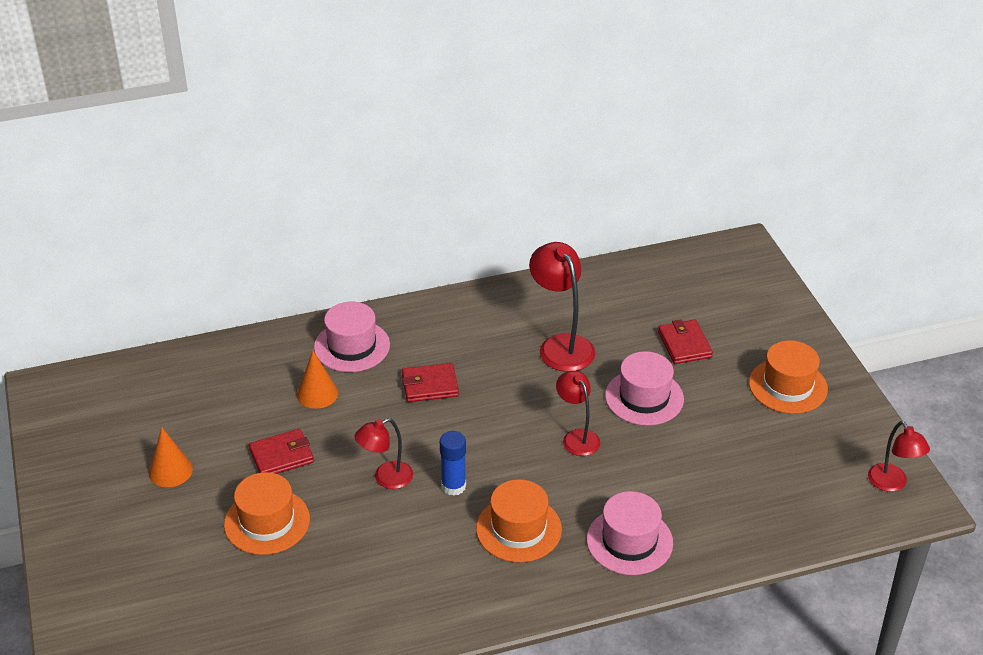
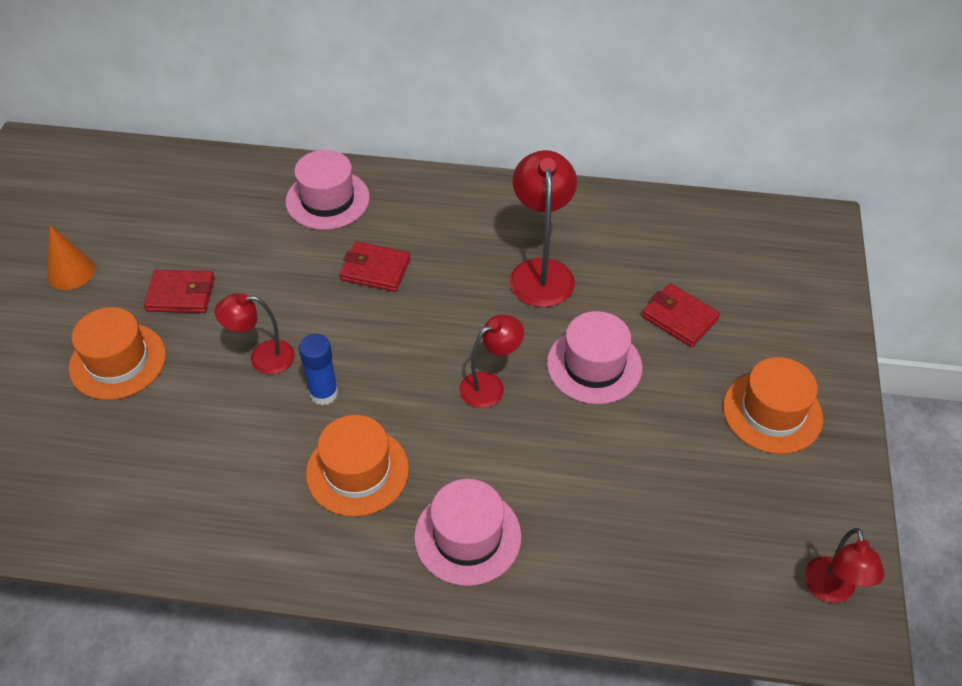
camera: 25 degrees right, 10 degrees up
orange cone [297,351,338,409] -> none
red lamp [556,371,600,456] -> red lamp turned 60 degrees clockwise [459,315,524,408]
red wallet [658,319,713,364] -> red wallet turned 60 degrees counterclockwise [642,283,720,347]

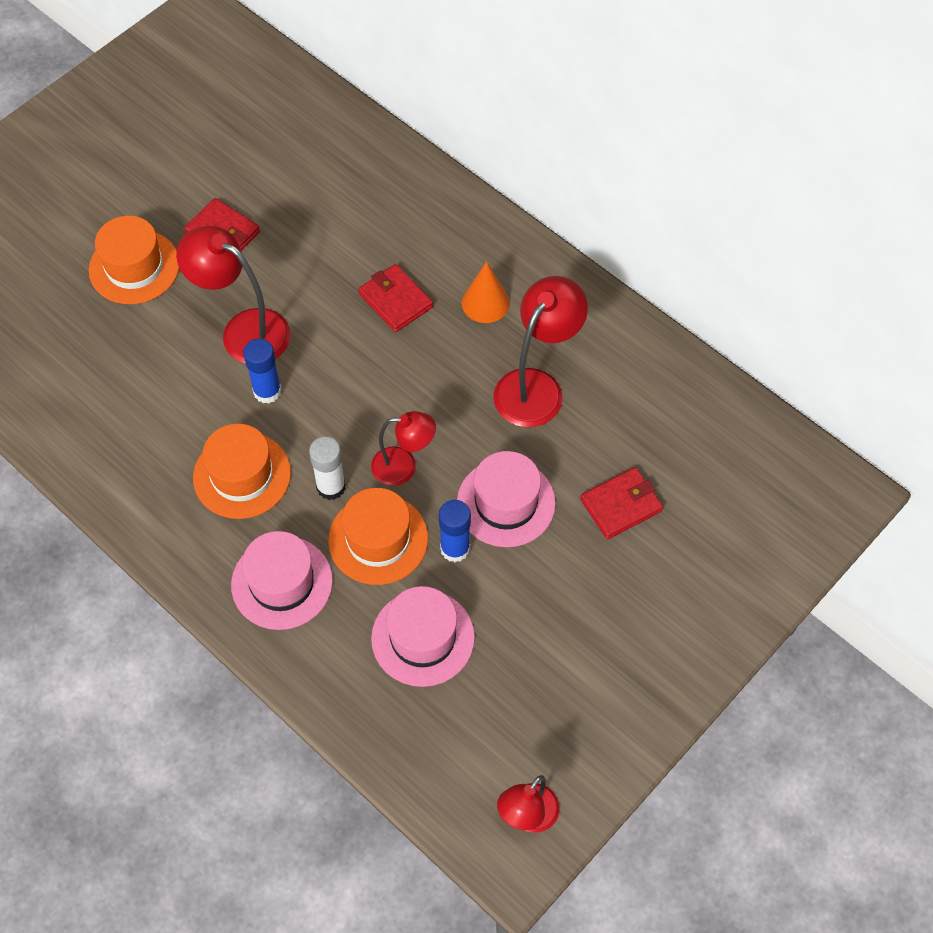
camera: 35 degrees right, 10 degrees up
orange cone [47,225,95,290] -> orange cone moved to [462,262,510,323]
red lamp [215,293,295,374] -> red lamp [176,226,291,364], size x1.58
pink hat [285,150,370,230] -> pink hat moved to [371,586,475,687]
red wallet [642,283,720,347] -> red wallet turned 75 degrees clockwise [580,467,663,539]
orange hat [723,357,823,454] -> orange hat moved to [328,488,428,585]
none -> white glue stick [309,436,346,500]
none -> blue glue stick [439,500,471,562]

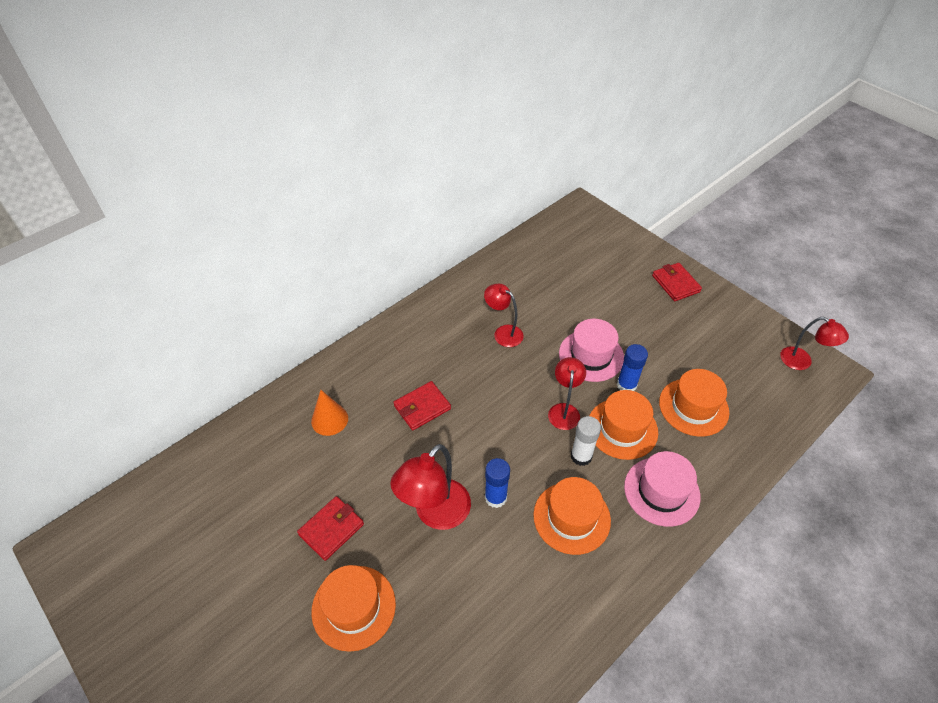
camera: 85 degrees left, 10 degrees down
pink hat [371,586,475,687] -> orange hat [659,369,729,437]
orange cone [462,262,510,323] -> orange cone moved to [311,390,348,436]
red lamp [493,276,588,428] -> red lamp [484,283,524,347], size x0.63
red wallet [580,467,663,539] -> red wallet moved to [652,263,702,301]

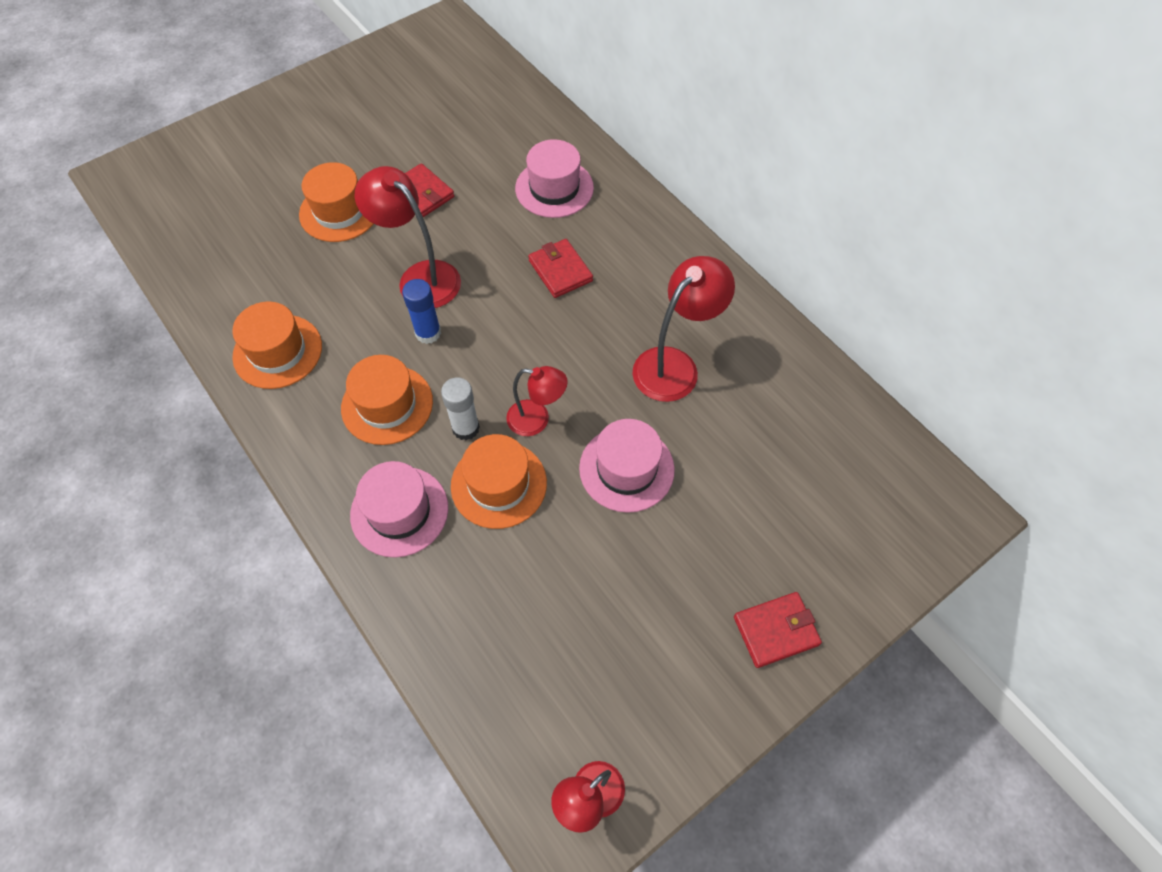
camera: 95 degrees right, 10 degrees up
orange cone [311,390,348,436] -> pink hat [515,139,594,218]
red lamp [484,283,524,347] -> red lamp [632,256,735,402], size x1.58
blue glue stick [617,344,648,391] -> none
orange hat [659,369,729,437] -> orange hat moved to [232,302,322,389]

